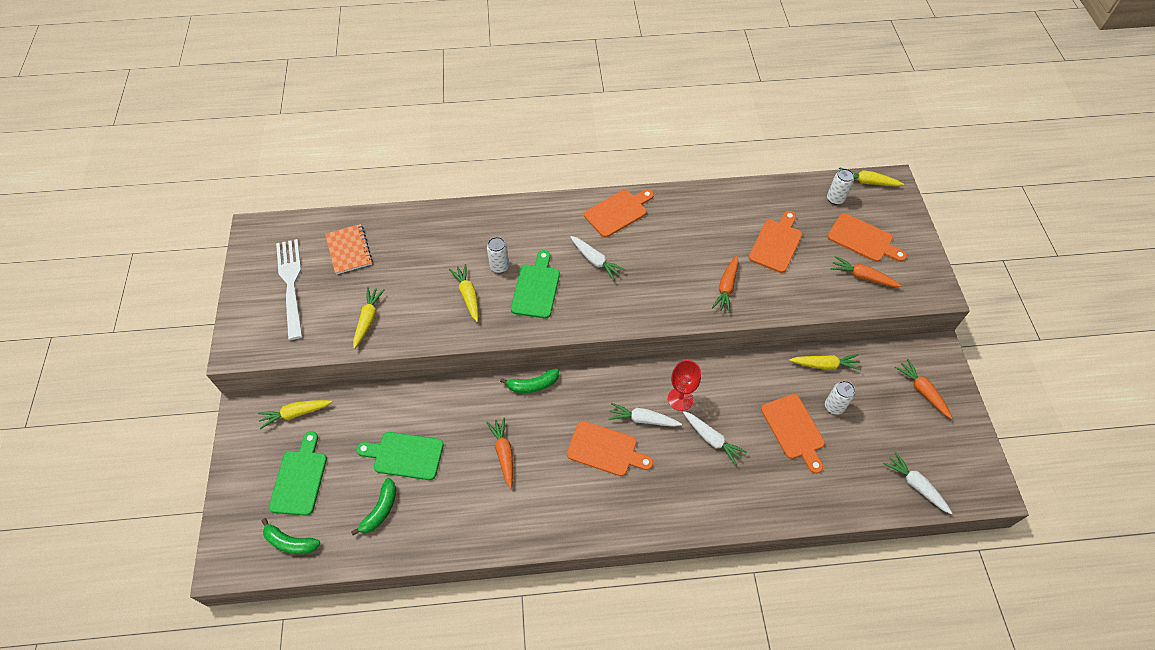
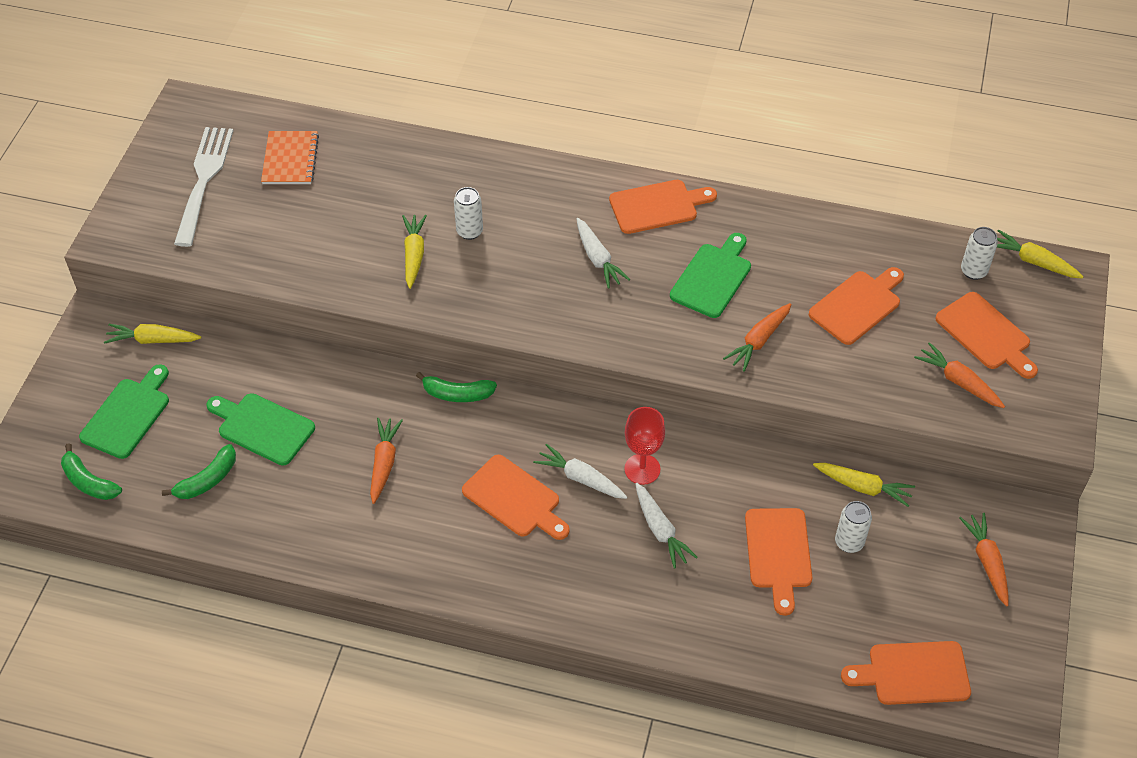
camera: 20 degrees right, 5 degrees down
yellow carrot [353,287,385,349] -> none
green cutting board [511,250,560,318] -> green cutting board moved to [670,233,751,318]
white carrot [884,452,952,514] -> orange cutting board [841,641,971,705]

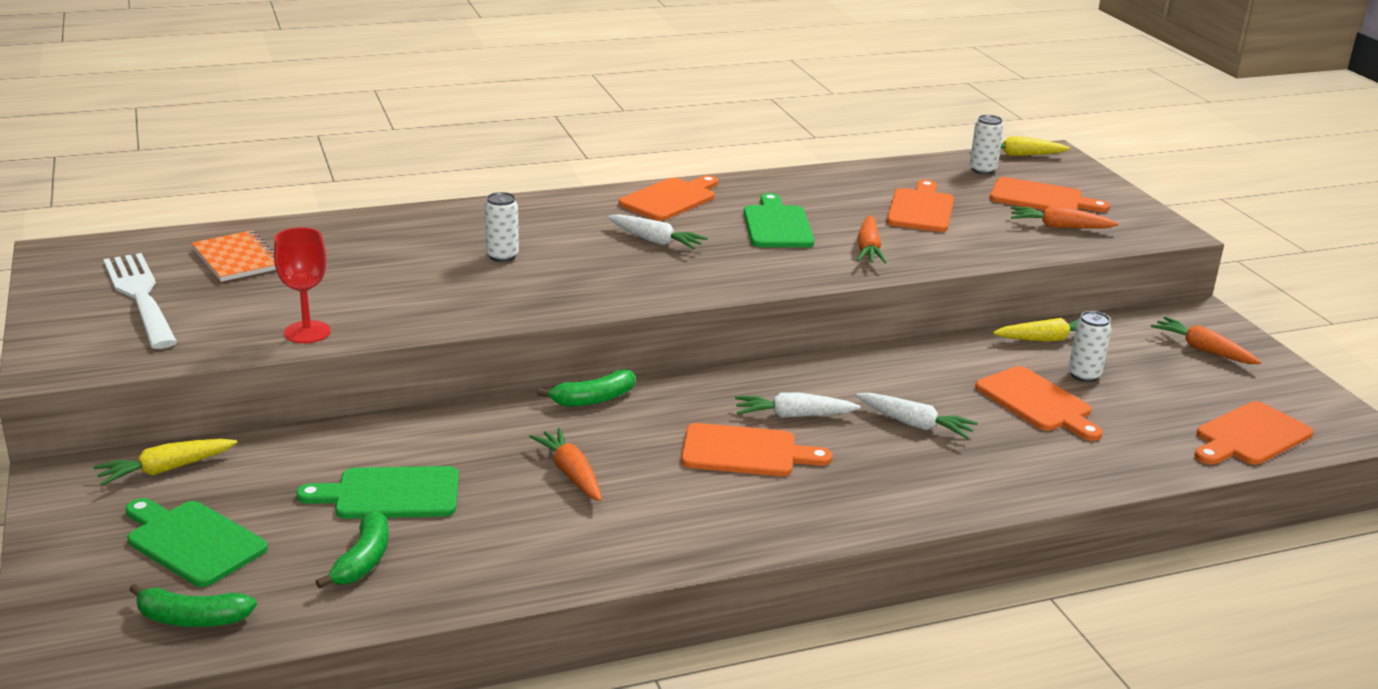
camera: 35 degrees left, 25 degrees down
green cutting board [79,364,169,459] -> green cutting board turned 45 degrees counterclockwise [126,498,268,587]
yellow carrot [402,215,427,289] -> none
red goblet [624,407,665,485] -> red goblet moved to [274,227,331,343]

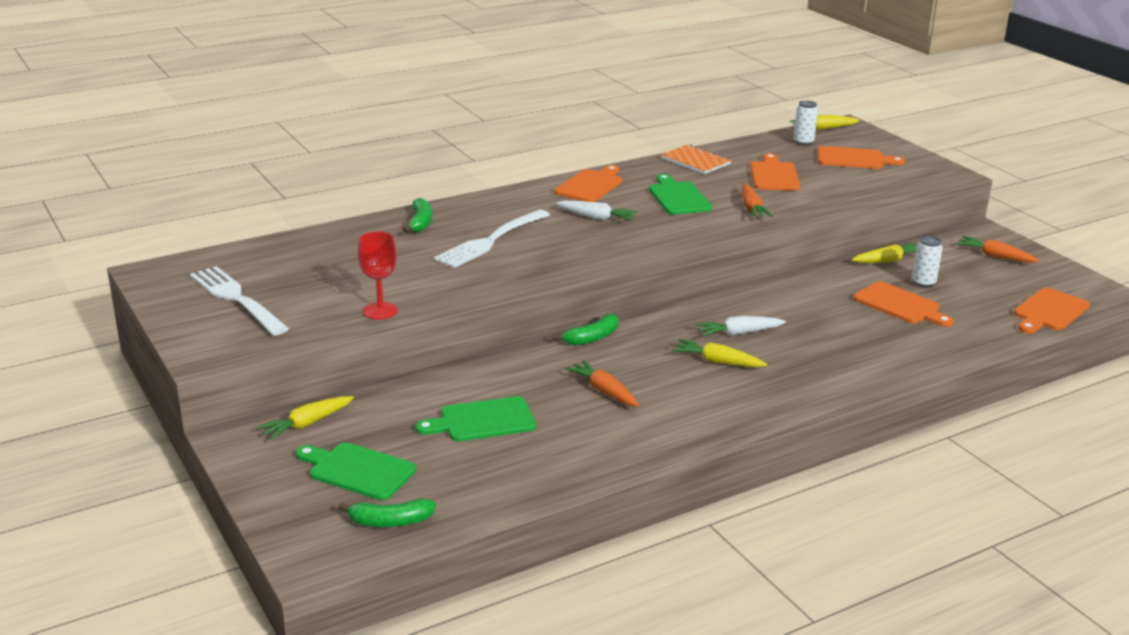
camera: 10 degrees left, 0 degrees up
orange notebook [191,230,276,282] -> orange notebook moved to [661,144,732,174]
green banana [315,510,389,589] -> green banana moved to [403,198,432,233]
white can [485,192,519,262] -> white fork [434,210,550,268]
orange cutting board [681,423,833,476] -> yellow carrot [672,339,767,368]
white carrot [856,393,978,439] -> none
orange carrot [1011,205,1119,229] -> none

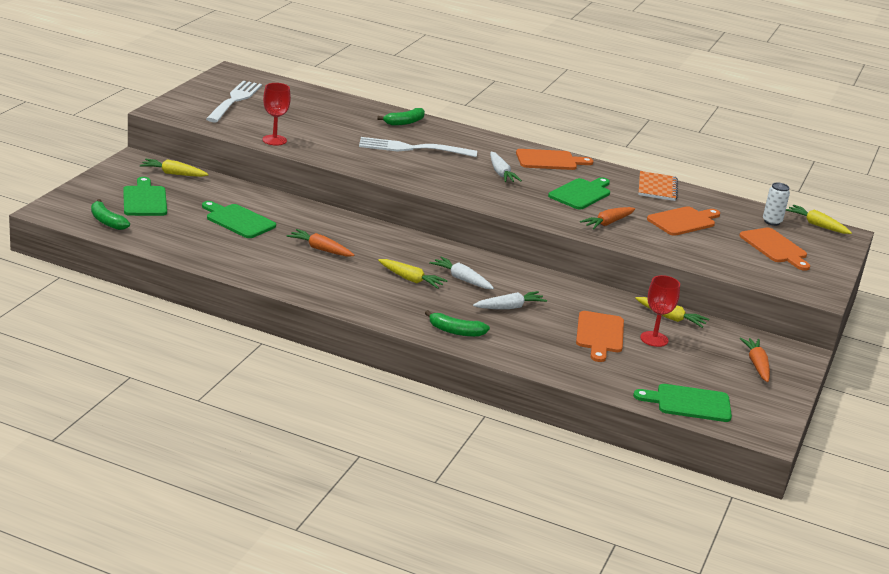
camera: 50 degrees right, 0 degrees up
green banana [554,314,618,346] -> green banana moved to [425,310,490,337]
orange carrot [565,360,639,407] -> orange carrot turned 75 degrees counterclockwise [287,229,354,257]
yellow carrot [672,339,767,368] -> yellow carrot turned 135 degrees clockwise [378,259,448,289]
white can [912,236,942,288] -> red goblet [640,275,680,347]
orange cutting board [1014,288,1090,334] -> green cutting board [633,384,732,422]
none -> white carrot [473,291,547,309]

